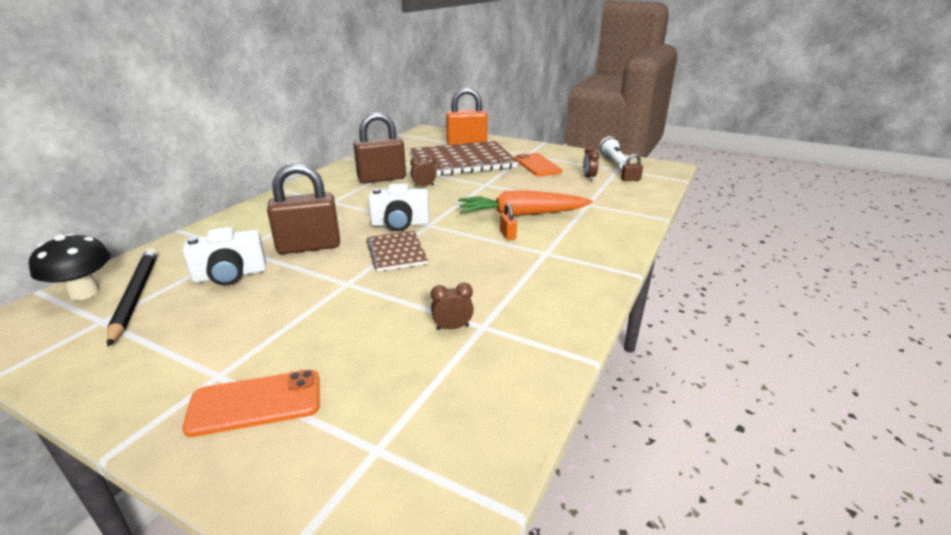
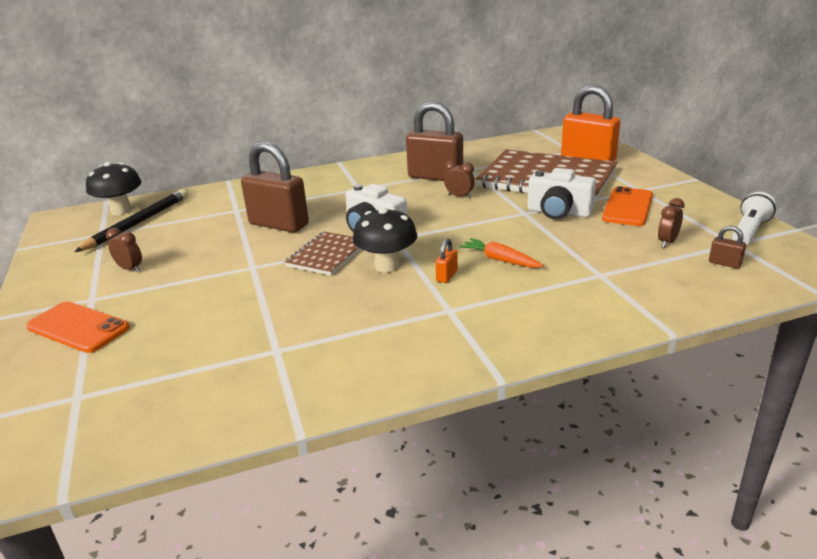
camera: 45 degrees right, 0 degrees up
white camera [182,227,266,286] -> white camera moved to [528,168,596,219]
brown clock [431,283,474,330] -> brown clock moved to [106,228,142,272]
orange carrot [458,190,593,216] -> orange carrot [459,238,544,268], size x0.53
none -> black mushroom [353,208,417,273]

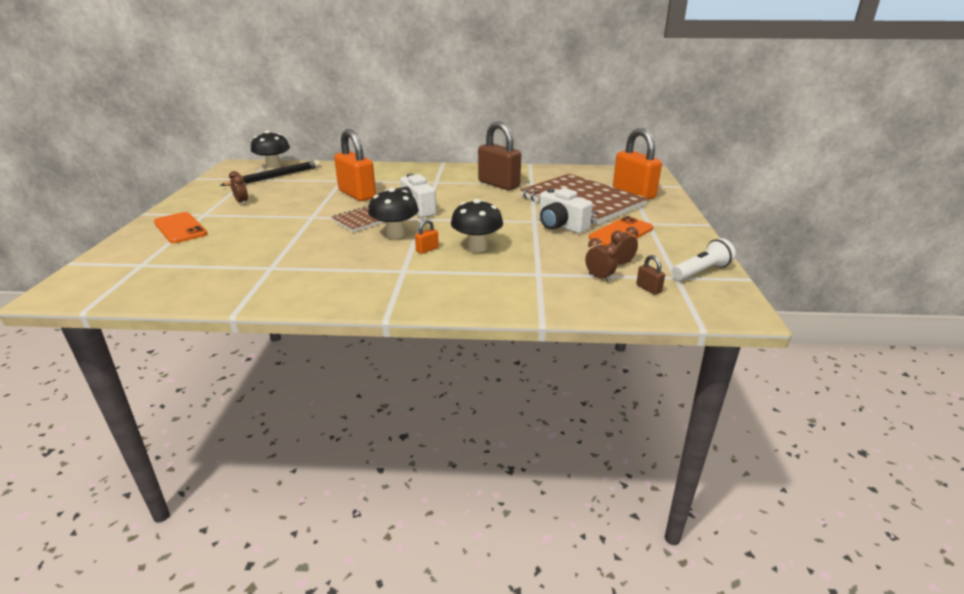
camera: 20 degrees right, 0 degrees up
brown padlock [241,141,309,233] -> orange padlock [334,129,376,201]
brown clock [444,160,475,198] -> brown clock moved to [585,238,618,282]
orange carrot [459,238,544,268] -> black mushroom [451,199,503,252]

